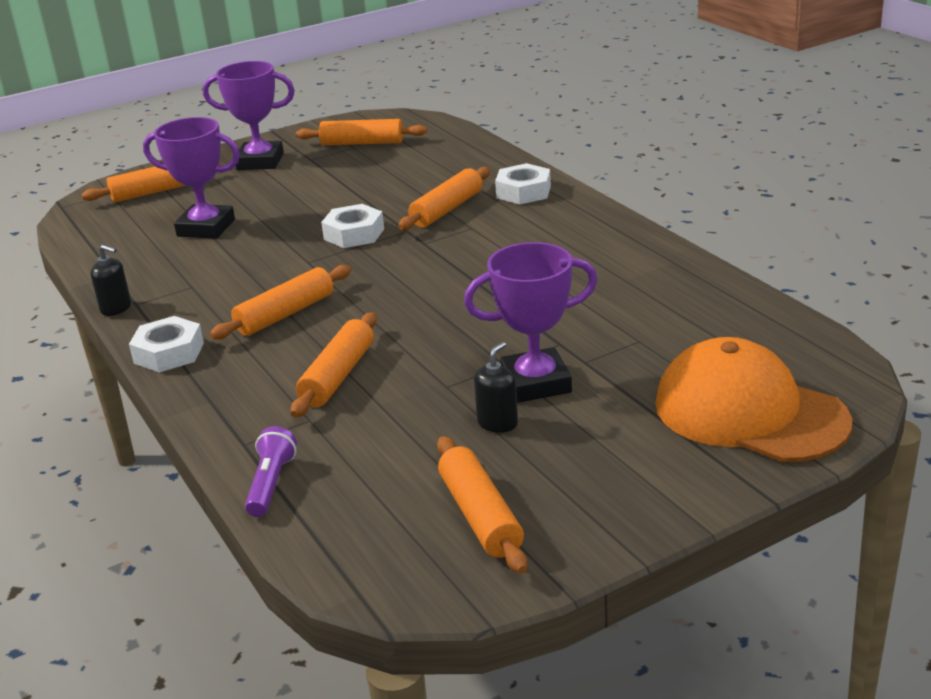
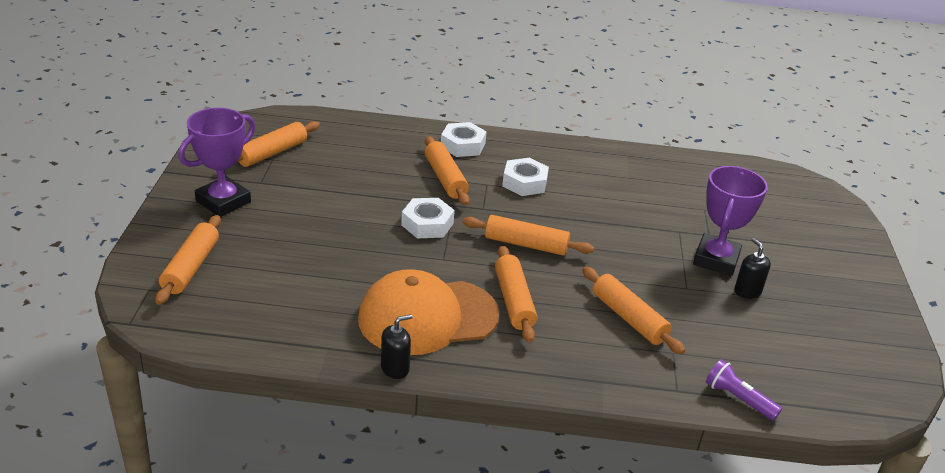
camera: 60 degrees left, 5 degrees up
white nut [129,316,204,373] -> white nut moved to [502,158,549,196]
purple trophy [143,117,240,239] -> none
orange rolling pin [437,436,527,574] -> orange rolling pin moved to [462,215,594,256]
orange cap [655,337,852,462] -> orange cap moved to [358,269,499,355]

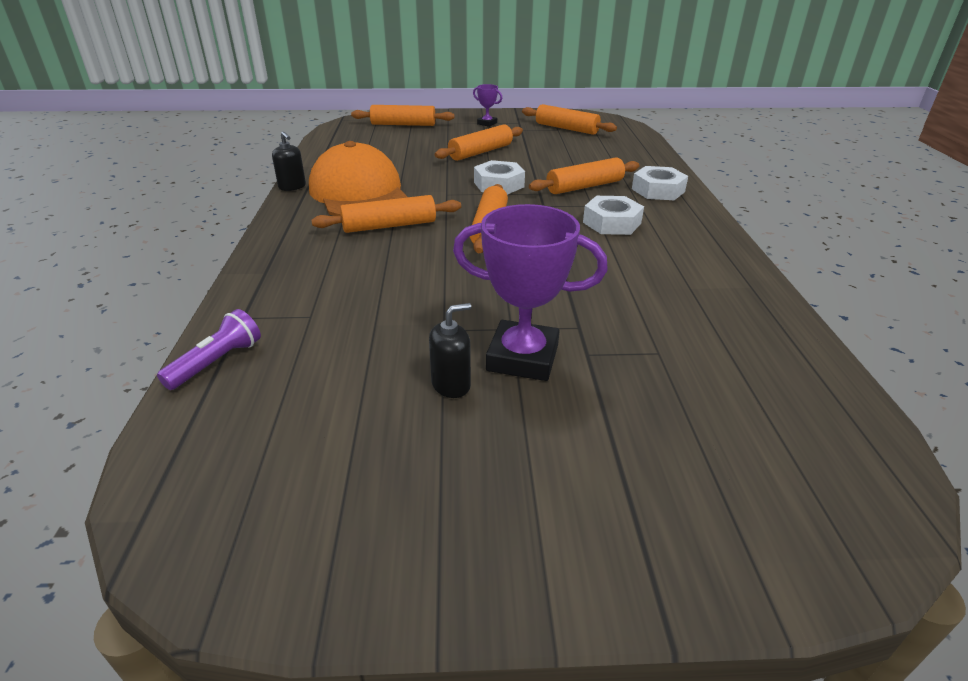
camera: 85 degrees right, 0 degrees up
purple trophy [178,108,255,217] -> purple trophy [473,84,502,127], size x0.49
orange rolling pin [582,267,685,354] -> orange rolling pin moved to [435,124,523,161]

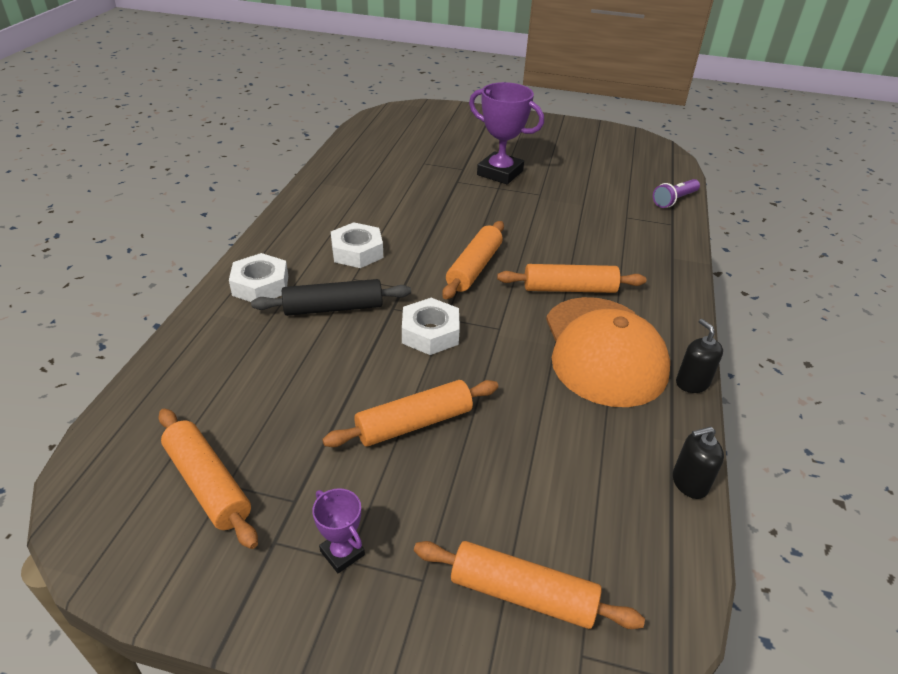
camera: 165 degrees left, 5 degrees up
black soap dispenser [429,303,471,398] -> black soap dispenser moved to [673,427,724,499]
orange rolling pin [529,157,640,194] -> black rolling pin [251,279,411,316]

